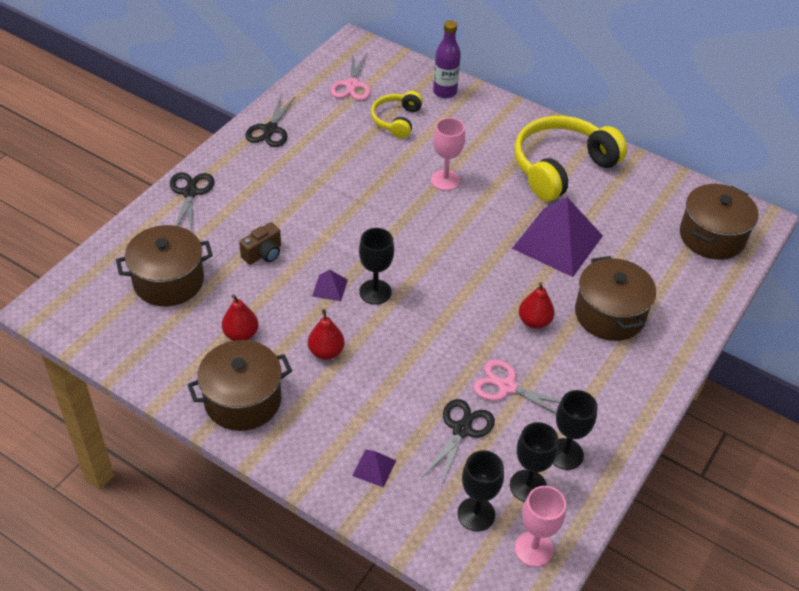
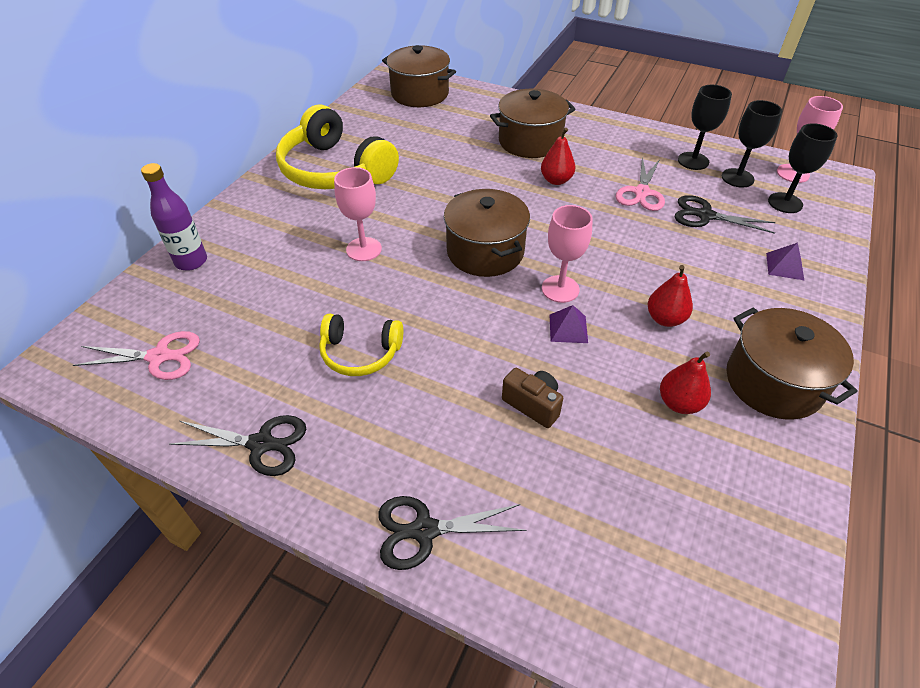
camera: 95 degrees left, 0 degrees up
brown pot [116,225,213,306] -> brown pot moved to [444,189,530,277]
black goblet [359,228,394,305] -> pink goblet [542,205,593,303]
yellow headphones [371,91,423,138] -> yellow headphones moved to [319,314,403,376]
purple pyramid [512,197,603,277] -> none

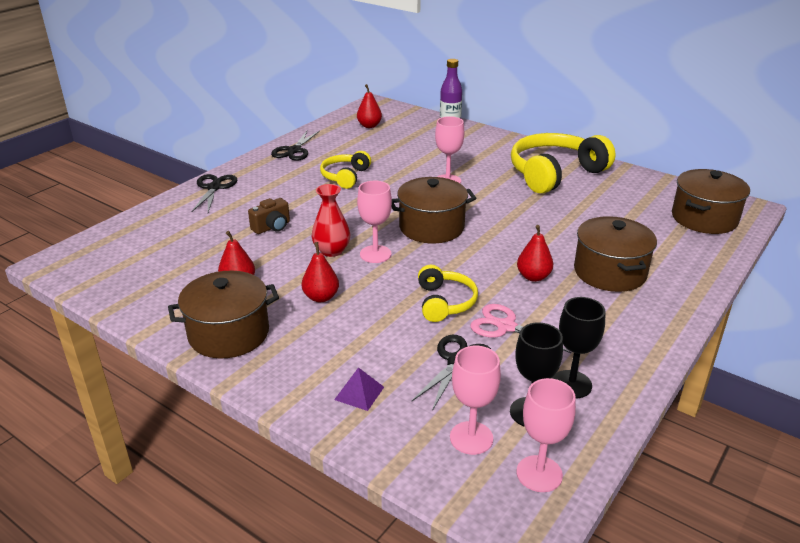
camera: 100 degrees right, 15 degrees down
pink scissors [73,331,200,380] -> red pear [357,84,382,128]
purple pyramid [549,305,588,343] -> red vase [312,184,350,257]
black goblet [768,123,838,213] -> pink goblet [450,346,501,455]
none -> yellow headphones [418,265,478,322]

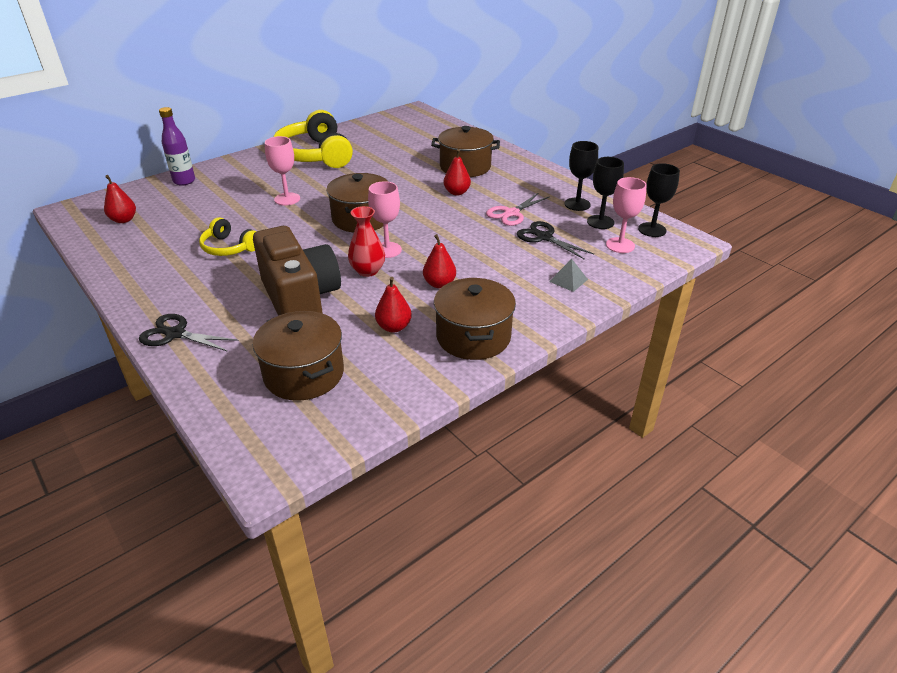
camera: 75 degrees left, 5 degrees up
brown camera [248,198,290,234] -> brown camera [253,226,341,316], size x2.38
black scissors [271,131,320,161] -> none
purple pyramid [334,367,384,411] -> grey pyramid [549,259,588,292]
yellow headphones [418,265,478,322] -> none
pink goblet [516,378,576,492] -> black goblet [638,163,680,237]
brown pot [672,169,750,234] -> brown pot moved to [253,311,344,401]

